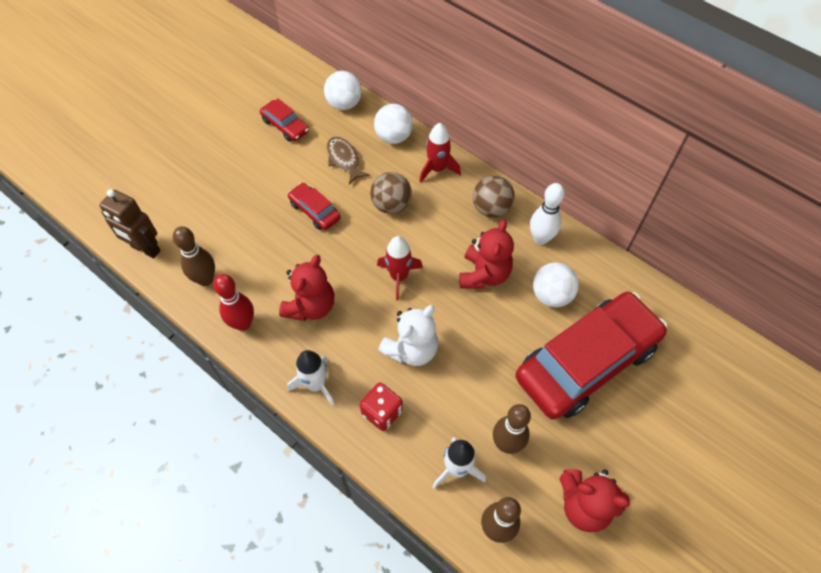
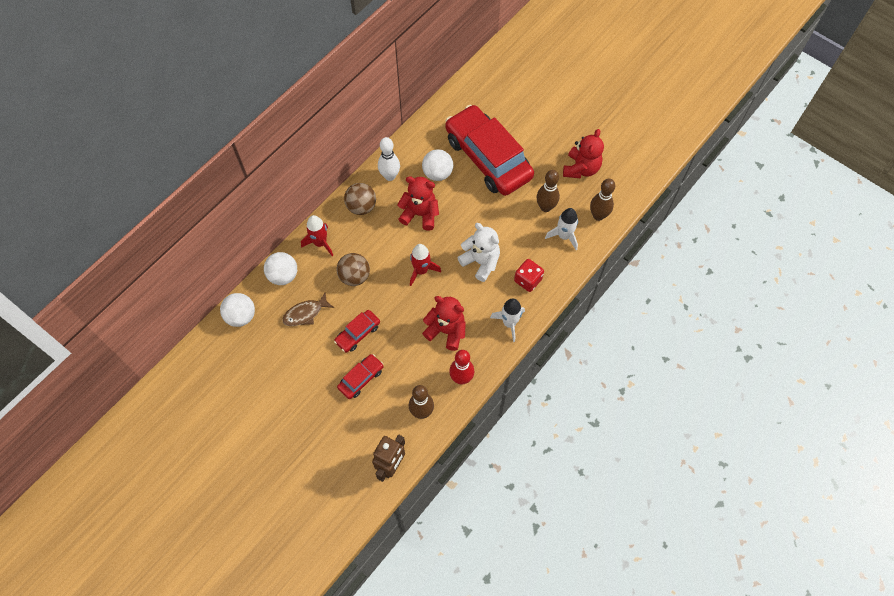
camera: 90 degrees left, 5 degrees up
red car [260,99,309,142] -> red car moved to [337,354,384,399]

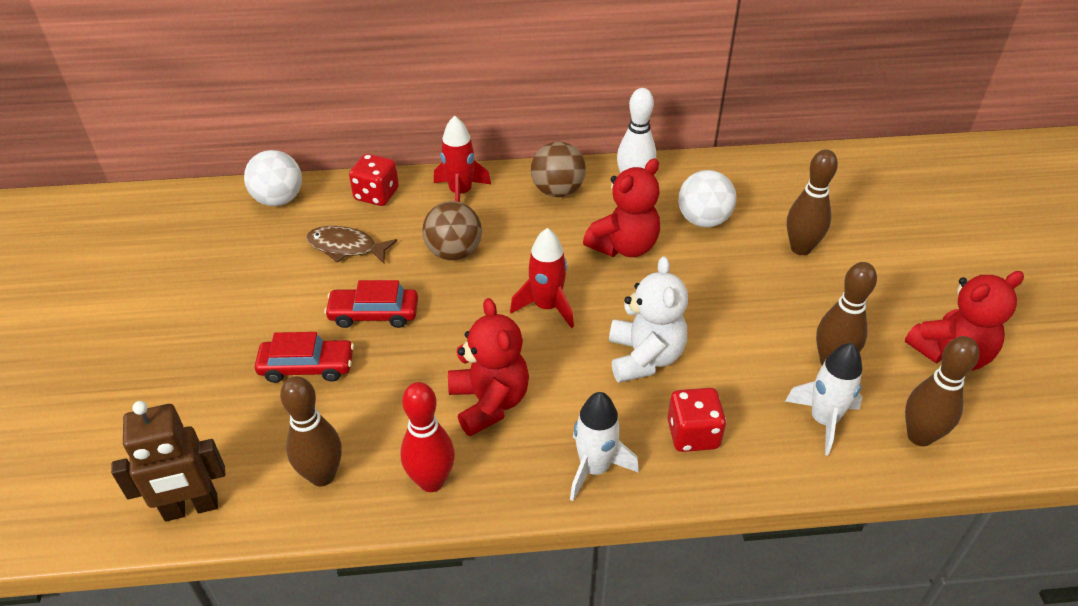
camera: 45 degrees right, 20 degrees down
white ball [264,252,297,285] -> red dice [349,154,399,206]
red teddy bear [397,176,439,231] -> red teddy bear turned 75 degrees clockwise [583,158,660,257]
red car [445,105,534,196] -> brown bowling pin [787,149,838,255]

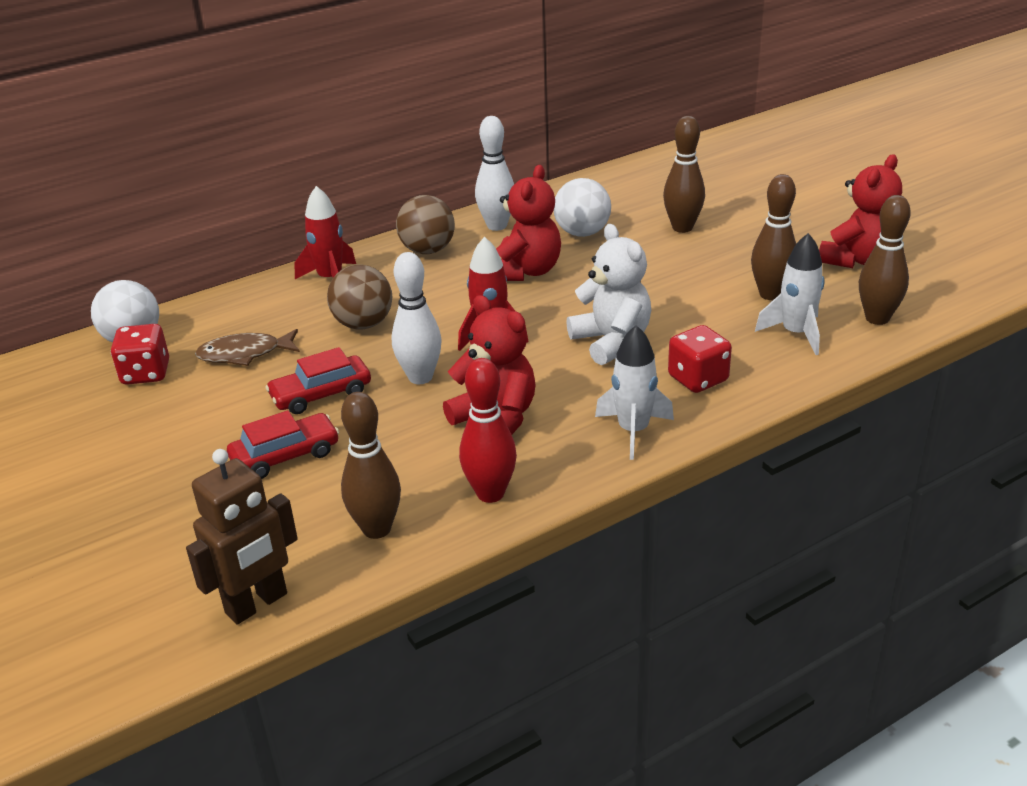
camera: 25 degrees left, 10 degrees down
red dice [349,154,399,206] -> red dice moved to [111,324,169,385]
none -> white bowling pin [392,252,442,384]

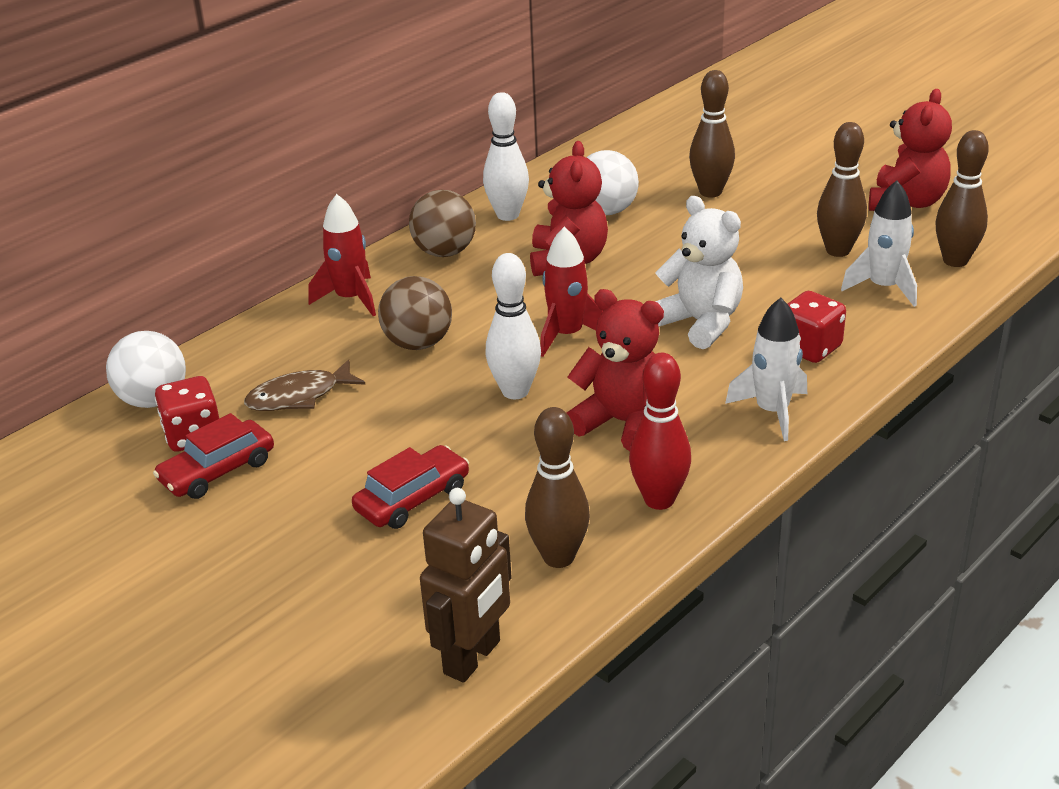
camera: 15 degrees left, 0 degrees up
red car [265,347,371,414] -> red car moved to [153,413,274,499]

